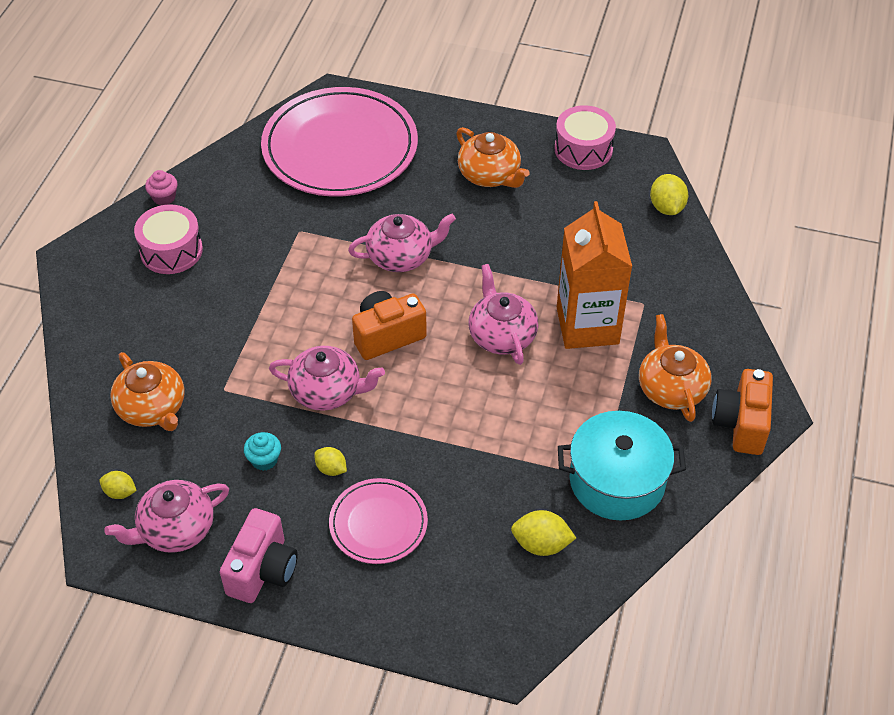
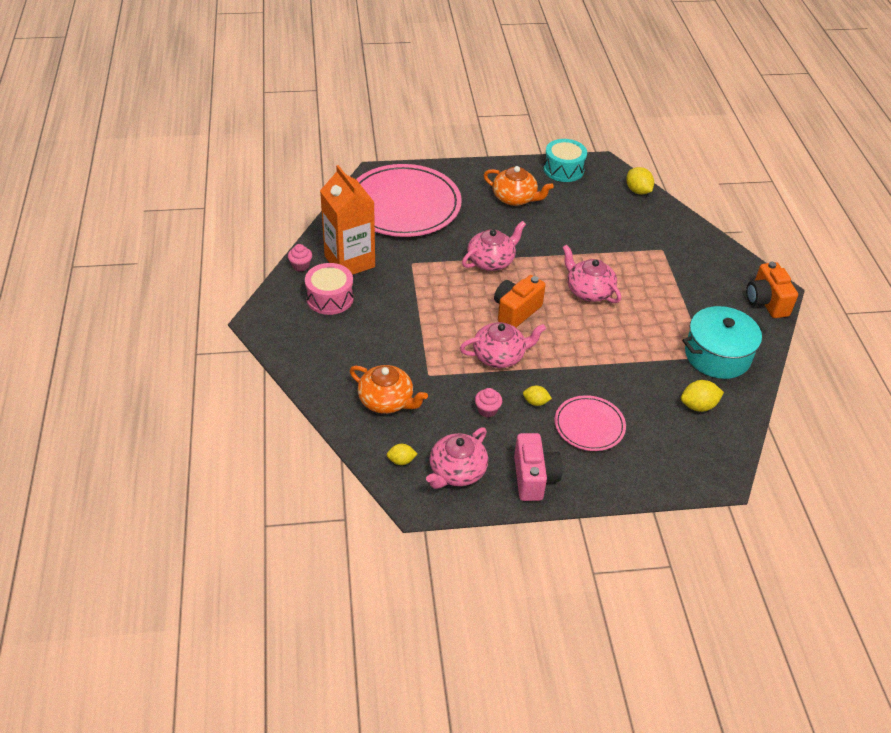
camera: 25 degrees left, 5 degrees down
turquoise cupcake [244,432,281,471] -> pink cupcake [475,388,502,418]
pink drum [554,105,616,170] -> turquoise drum [543,139,587,182]
orange carton [557,201,632,349] -> orange carton moved to [320,165,375,275]
orange teapot [639,314,711,422] -> none

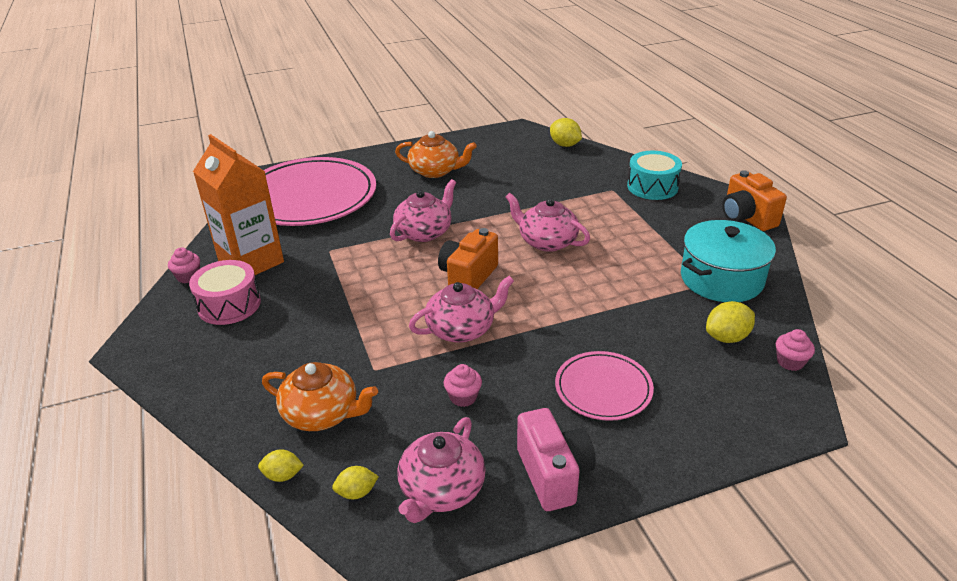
camera: 10 degrees left, 10 degrees down
yellow lemon [523,386,552,406] -> yellow lemon moved to [258,449,304,482]
turquoise drum [543,139,587,182] -> turquoise drum moved to [627,151,682,200]
none -> pink cupcake [776,329,815,371]

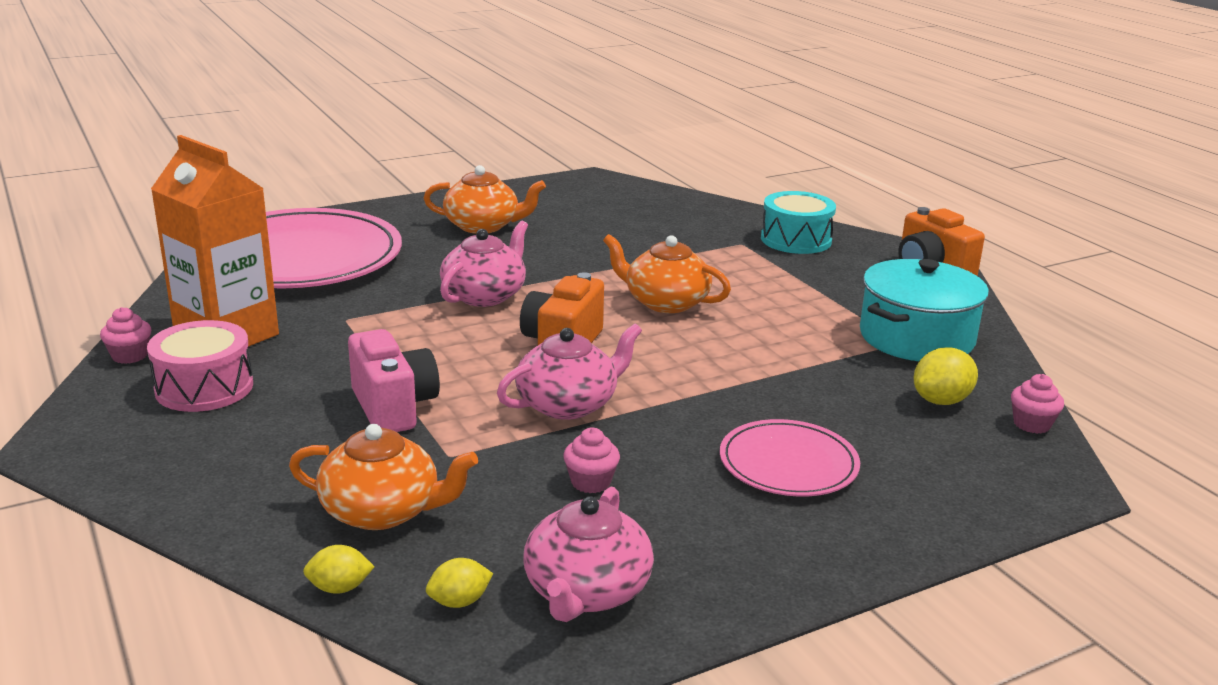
camera: 10 degrees left, 10 degrees down
pink teapot [506,193,590,252] -> orange teapot [603,234,731,313]
pink camera [517,408,596,511] -> pink camera moved to [348,329,440,432]
yellow lemon [550,118,582,147] -> none

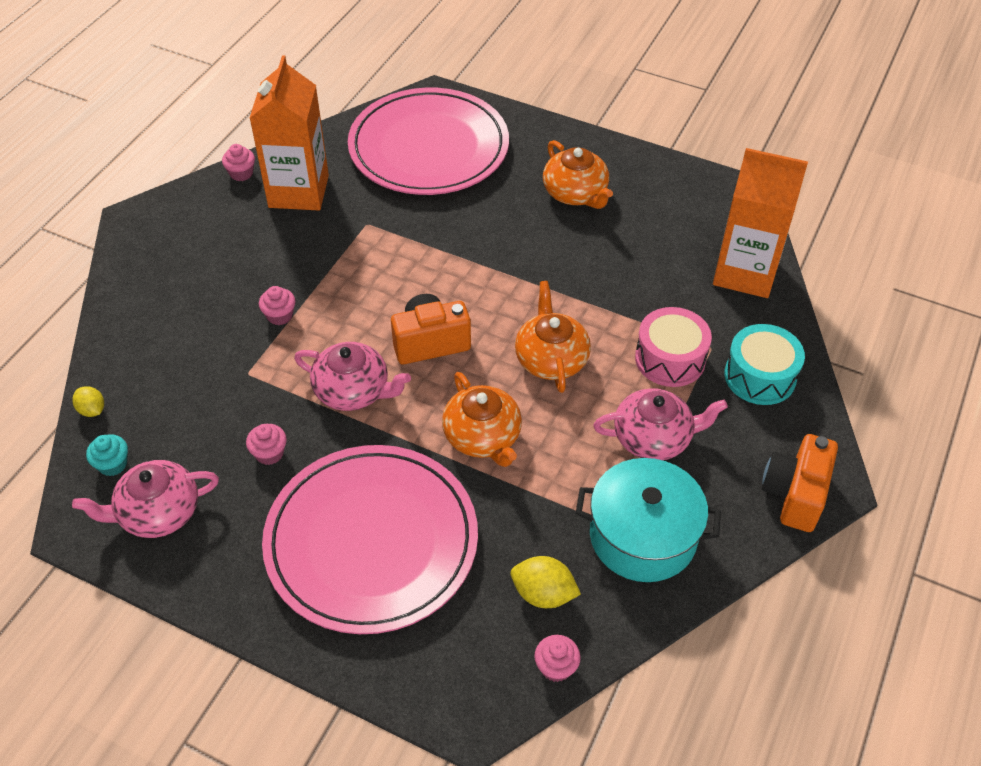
camera: 55 degrees right, 25 degrees up
pink drum [147,320,253,412] -> pink drum moved to [635,307,712,387]
orange teapot [289,424,478,530] -> orange teapot moved to [442,372,522,467]
pink camera [348,329,440,432] -> pink cupcake [259,286,295,325]
yellow lemon [426,558,493,608] -> turquoise cupcake [86,434,128,476]
pink teapot [440,221,528,307] -> pink teapot moved to [593,388,728,460]
pink plate [720,419,860,497] -> pink plate [262,445,478,634], size x1.97
none -> orange carton [713,148,808,298]

